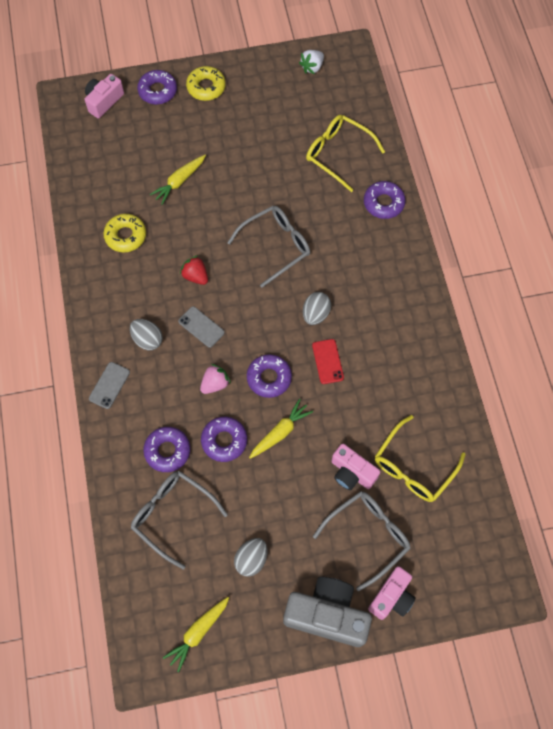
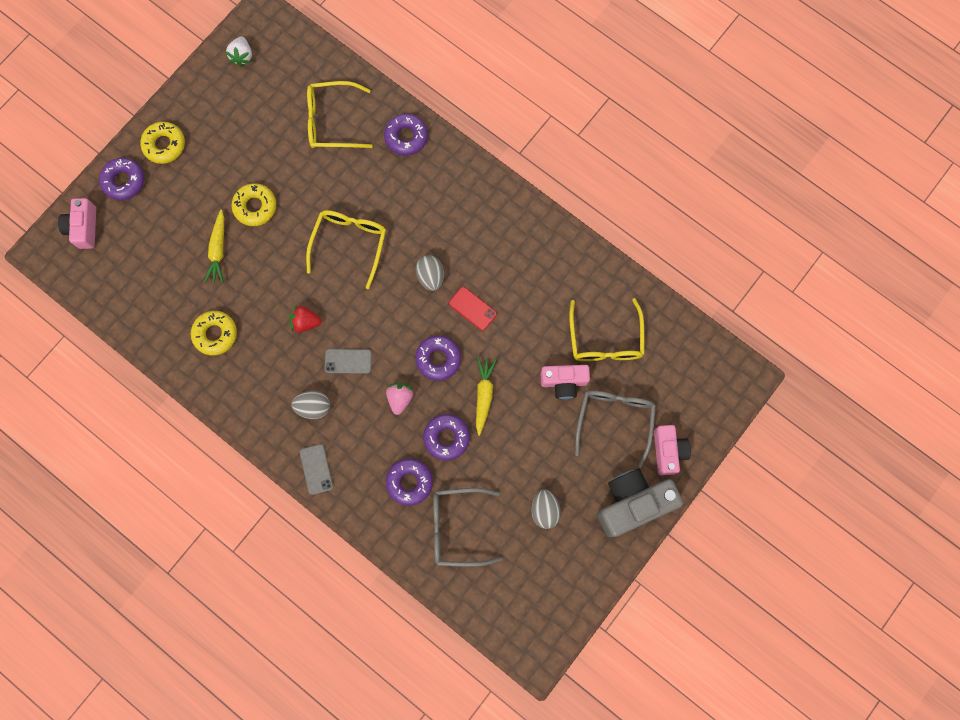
camera: 40 degrees left, 10 degrees up
yellow carrot [163,597,229,672] -> none
grey glasses [227,206,310,287] -> yellow glasses [306,210,386,289]
none -> yellow donut [231,183,276,226]

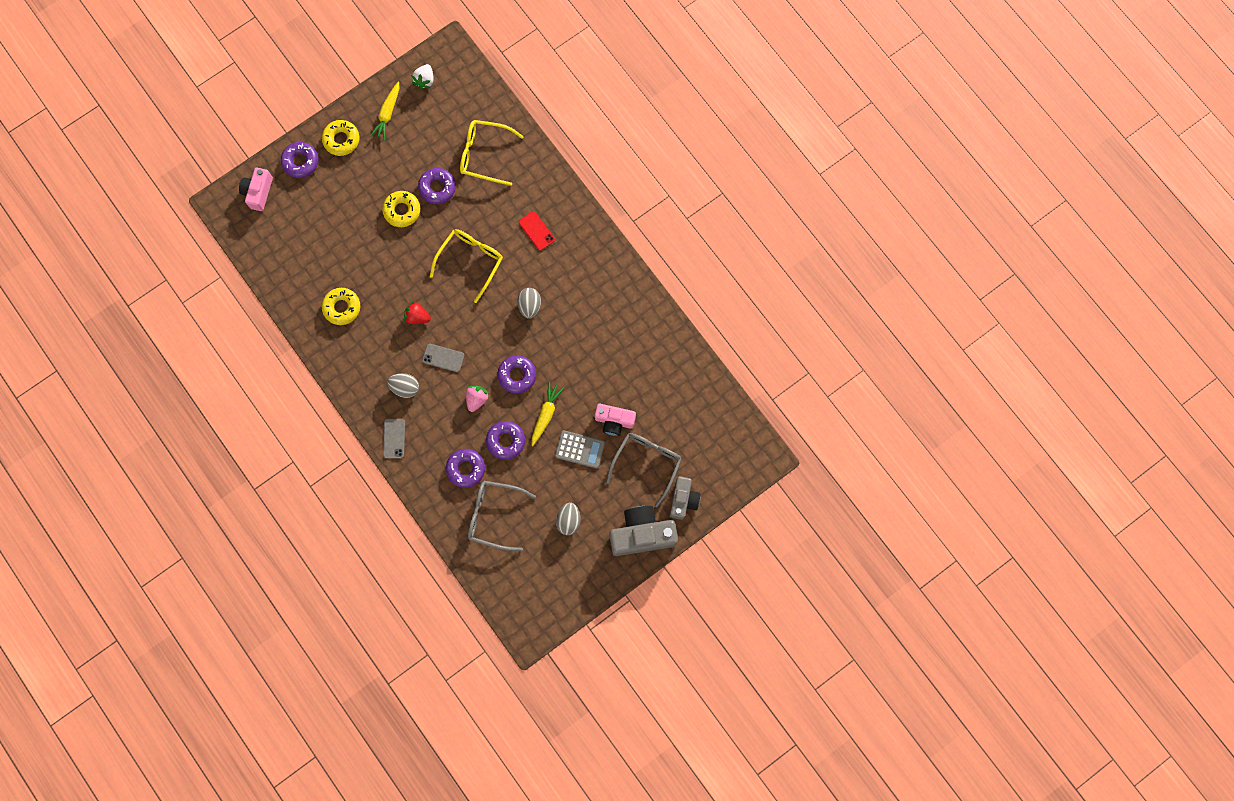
camera: 15 degrees right, 0 degrees up
yellow carrot [204,210,224,283] -> yellow carrot moved to [370,81,399,141]
purple donut [384,114,428,156] -> purple donut moved to [418,168,456,204]
red phone [449,287,497,330] -> red phone moved to [519,211,555,250]
yellow glasses [569,298,645,361] -> none
pink camera [654,425,691,476] -> grey camera [670,476,701,520]
none -> grey calculator [555,430,605,468]

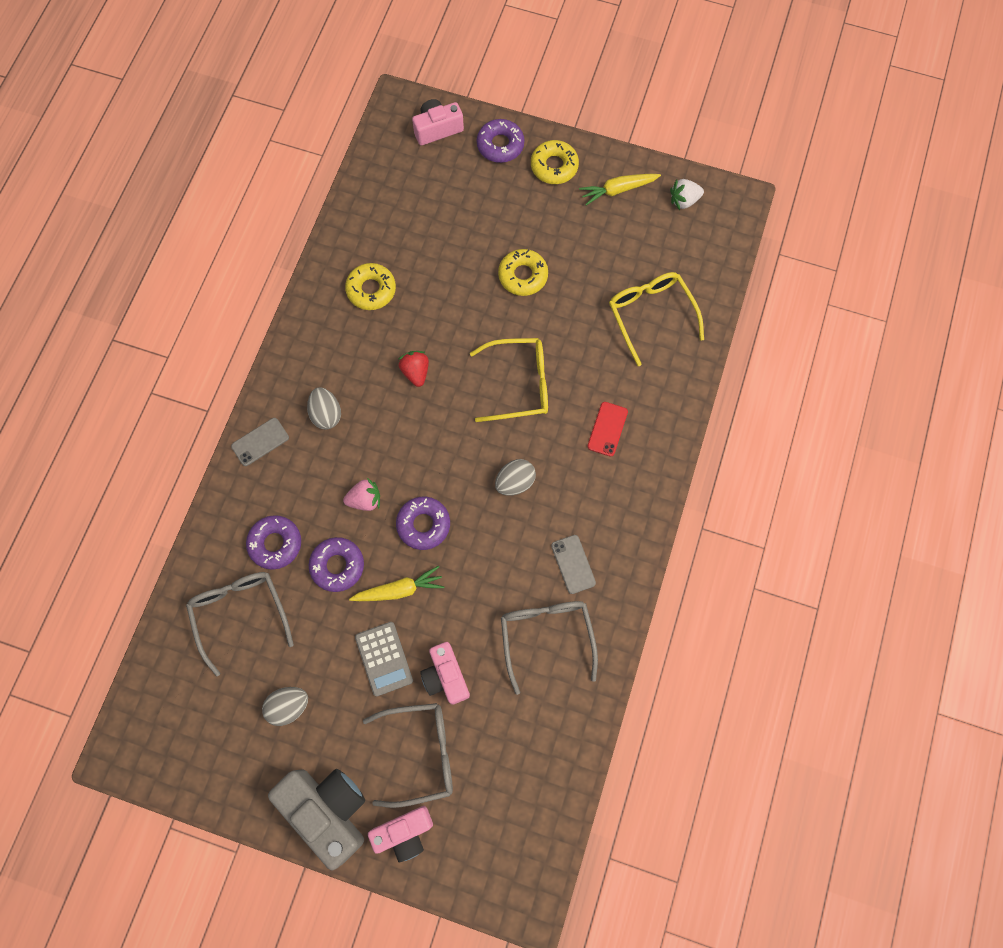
camera: 55 degrees right, 5 degrees down
purple donut [418,168,456,204] -> none
grey phone [422,344,465,372] -> grey phone moved to [551,535,596,594]
grey camera [670,476,701,520] -> pink camera [368,806,433,862]
none -> grey glasses [501,601,598,695]

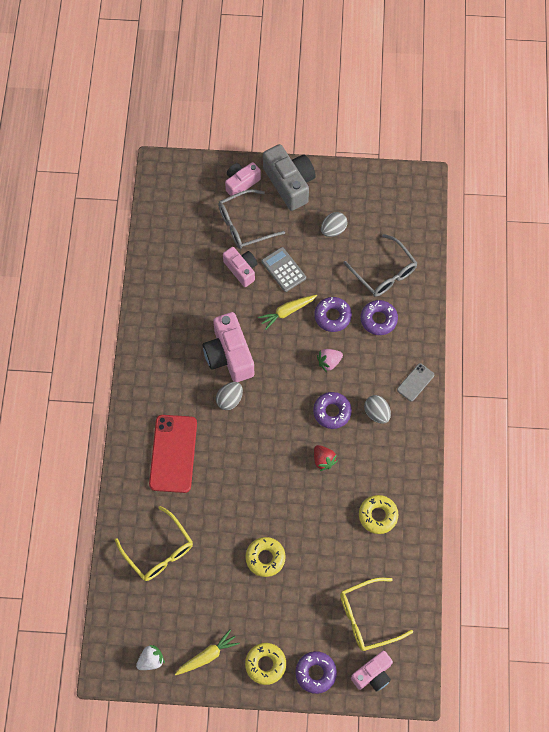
camera: 165 degrees right, 5 degrees down
grey camera [268,769,365,870] -> grey camera turned 150 degrees counterclockwise [263,144,316,211]
purple donut [396,497,450,550] -> purple donut moved to [313,392,352,429]
yellow glasses [470,338,548,422] -> yellow glasses moved to [340,577,413,651]
grey glasses [501,601,598,695] -> none
grey phone [551,535,596,594] -> none
red phone [587,402,628,457] -> red phone [149,415,197,493], size x2.00
none -> pink camera [203,312,255,382]

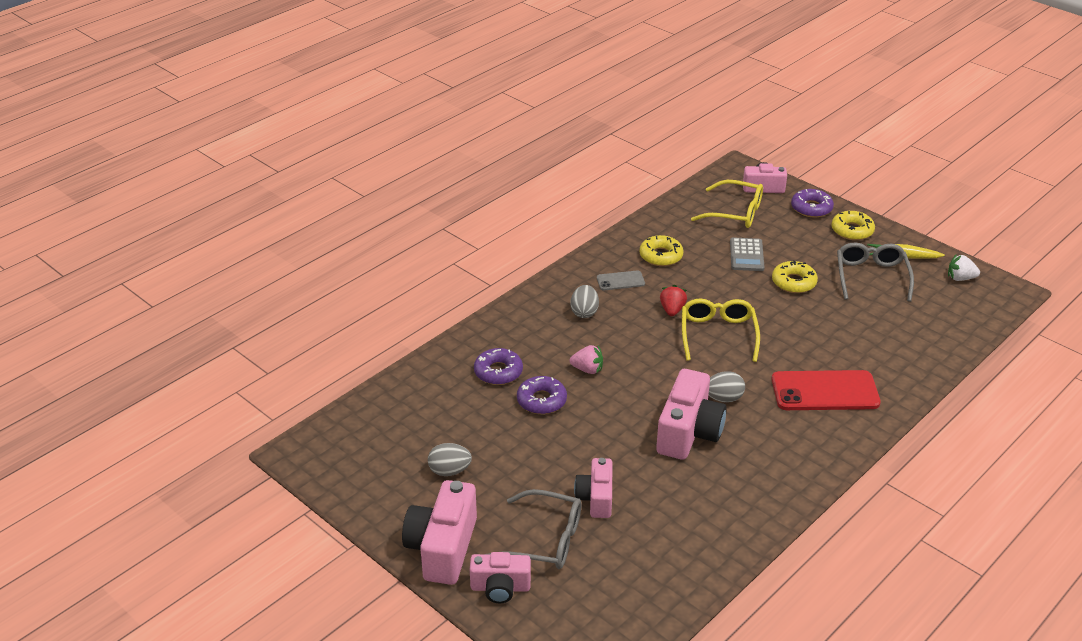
camera: 140 degrees left, 30 degrees down
yellow glasses [115,506,193,581] -> yellow glasses moved to [682,299,760,362]
red phone [149,415,197,493] -> red phone turned 45 degrees clockwise [772,370,881,410]
yellow carrot [258,295,317,330] -> none
grey calculator [262,247,306,292] -> grey calculator moved to [730,237,764,271]
grey camera [263,144,316,211] -> pink camera [402,480,477,585]
purple donut [313,392,352,429] -> none
grey glasses [343,234,417,297] -> grey glasses moved to [837,242,914,302]
grey phone [397,363,434,402] -> grey phone moved to [597,270,645,290]

